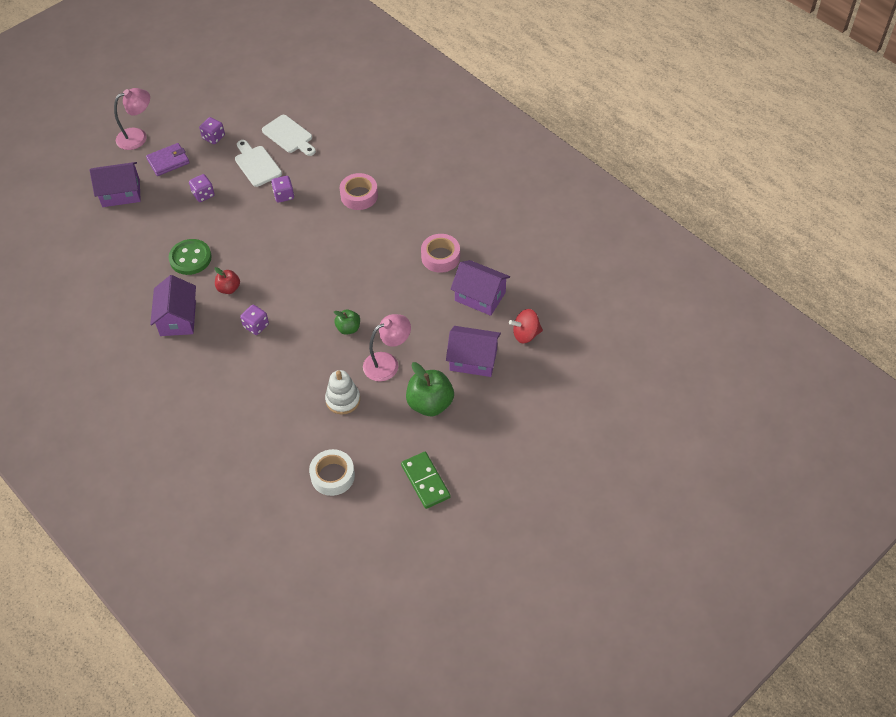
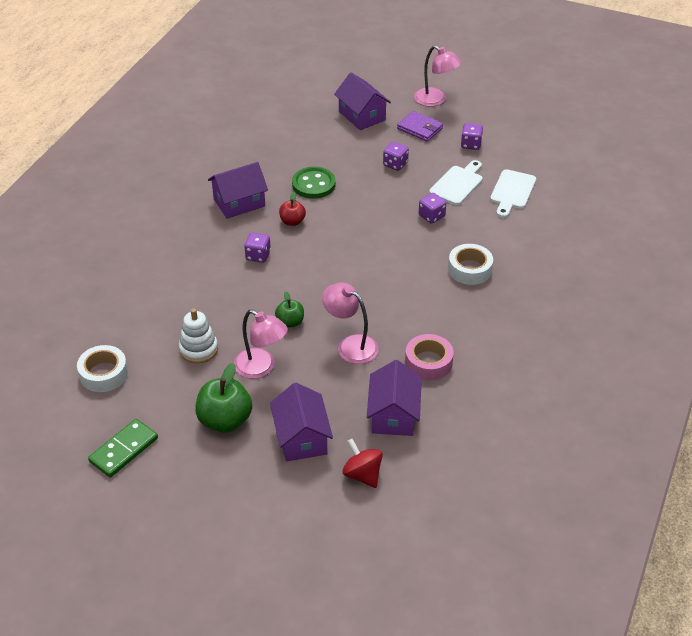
camera: 65 degrees right, 10 degrees down
pink tape [340,173,378,210] -> white tape [448,244,493,285]
none -> pink lamp [322,283,378,364]

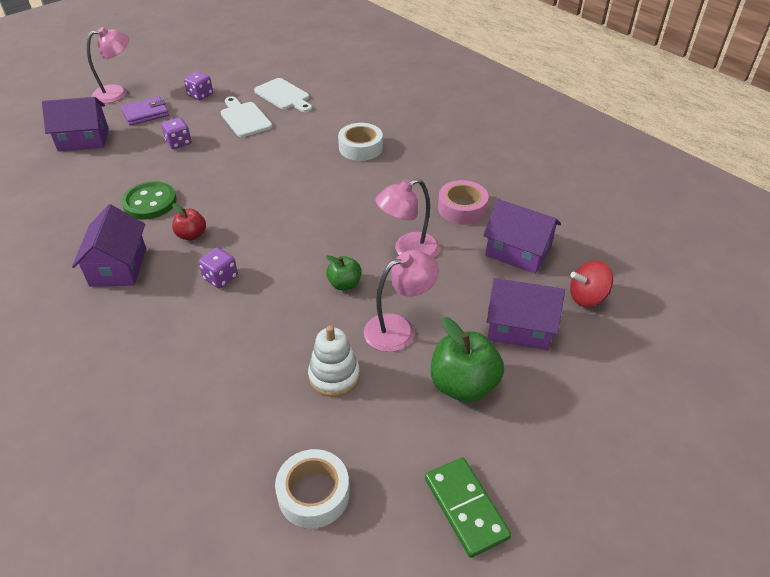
camera: 65 degrees left, 0 degrees up
purple dice [419,193,446,224] -> none

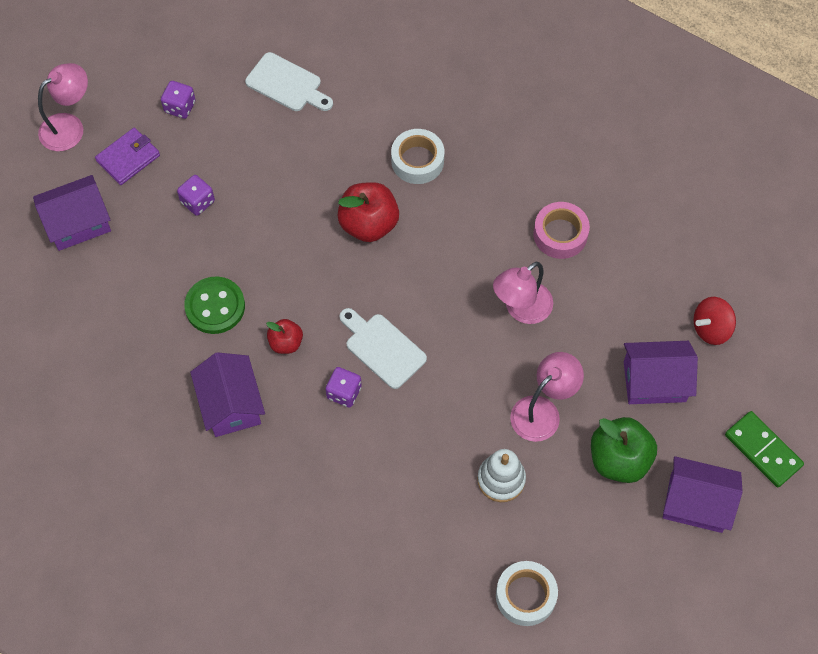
camera: 15 degrees left, 20 degrees up
white cutting board [221,97,272,137] -> white cutting board moved to [339,308,427,389]
green apple [326,255,361,290] -> none
green domino [425,457,511,558] -> green domino moved to [725,411,804,487]
purple house [483,199,561,274] -> purple house moved to [663,456,743,533]
none -> red apple [337,182,399,242]

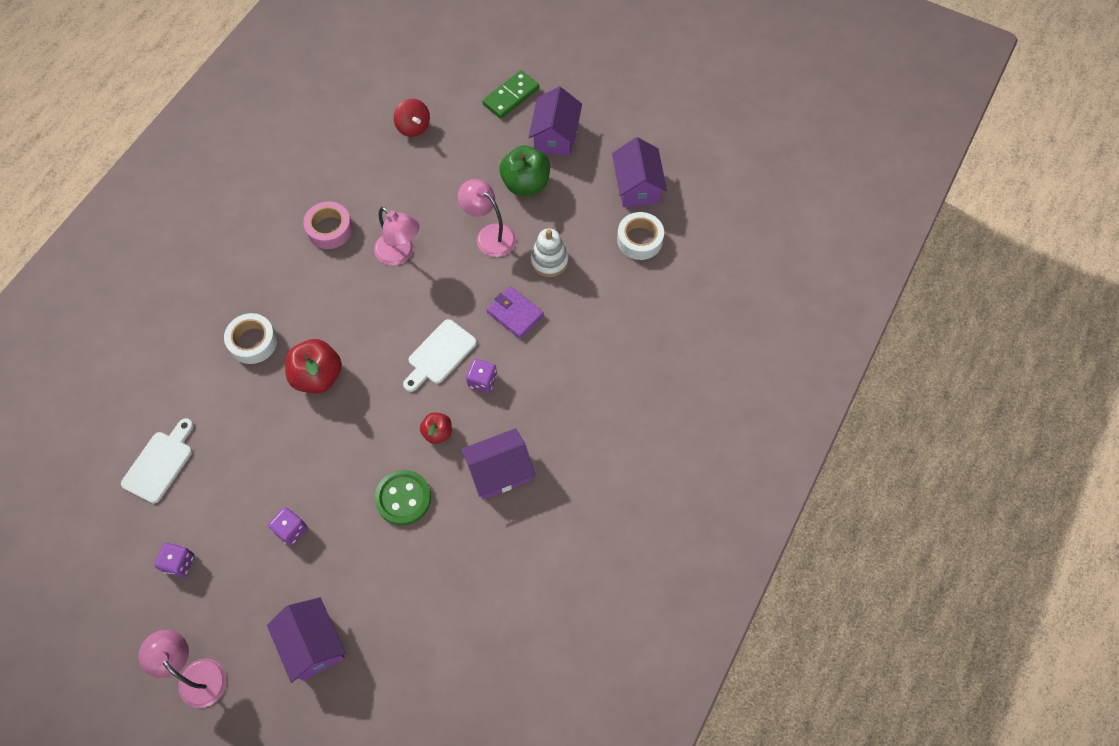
camera: 95 degrees left, 0 degrees up
purple wallet [95,128,160,185] -> purple wallet moved to [486,286,544,339]
purple house [624,341,698,404] -> purple house moved to [612,137,667,207]

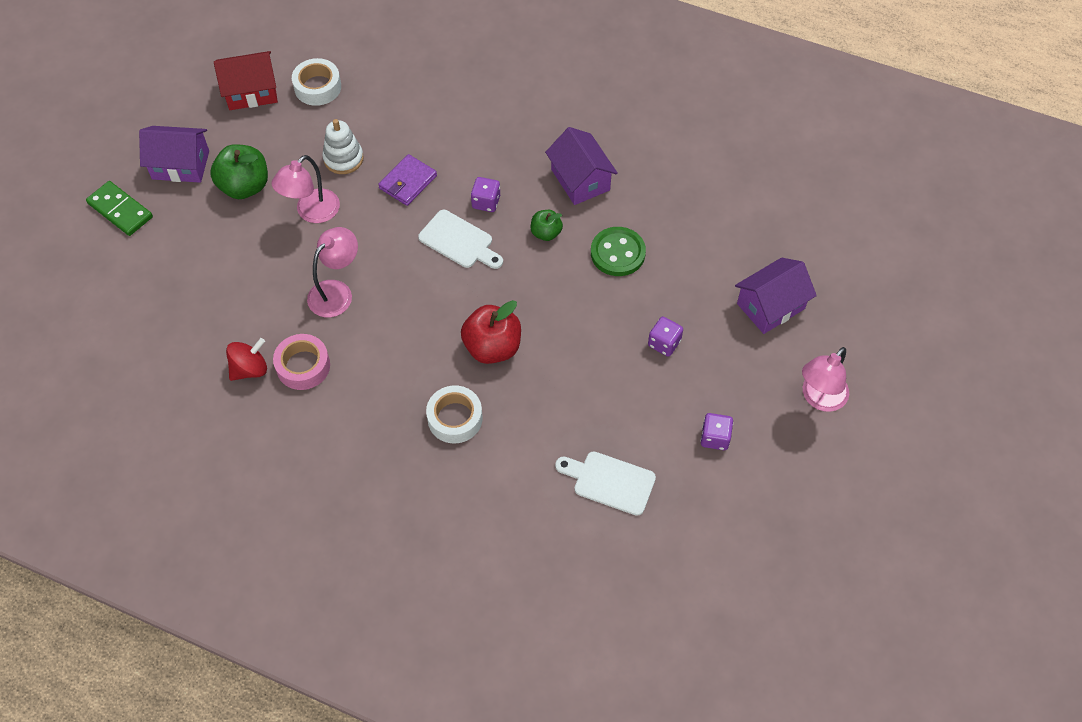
camera: 95 degrees left, 5 degrees down
red spinning top [394,99,430,137] -> red spinning top moved to [226,338,267,381]
red apple [420,412,452,444] -> green apple [531,210,563,241]
purple house [612,137,667,207] -> red house [214,51,278,110]

